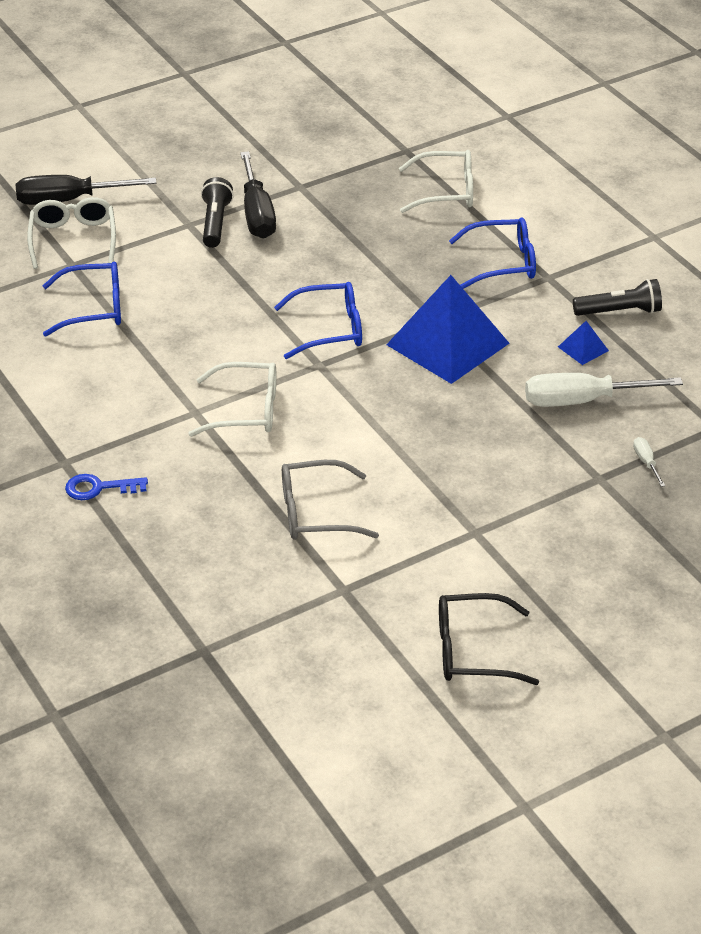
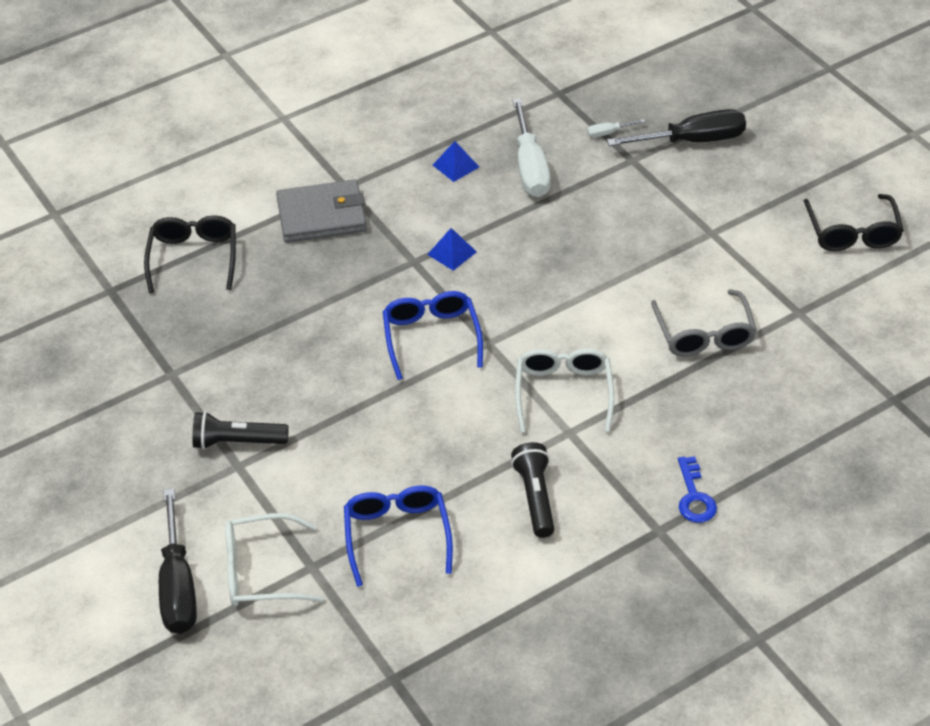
camera: 90 degrees left, 5 degrees up
black screwdriver [240,151,276,239] -> black screwdriver moved to [607,109,746,146]
blue pyramid [386,275,510,384] -> blue pyramid [427,228,477,271], size x0.42
white glasses [399,150,473,213] -> black glasses [144,215,236,293]
blue glasses [449,217,536,289] -> grey wallet [276,179,367,243]
black flashlight [573,279,662,316] -> black flashlight moved to [511,442,554,538]

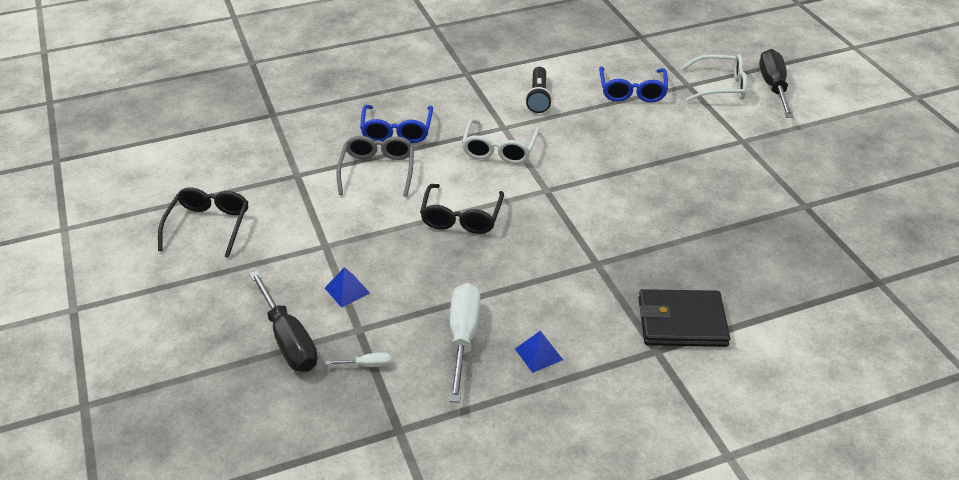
camera: 170 degrees left, 5 degrees down
black glasses [144,215,236,293] -> black glasses moved to [420,184,504,234]
black flashlight [192,411,289,450] -> none
grey wallet [276,179,367,243] -> black wallet [638,289,730,347]
blue glasses [383,291,483,380] -> blue glasses moved to [360,105,433,143]
blue pyramid [427,228,477,271] -> blue pyramid moved to [325,267,370,308]
black screwdriver [607,109,746,146] -> black screwdriver turned 120 degrees counterclockwise [249,270,318,372]
blue key [678,456,717,523] -> none

